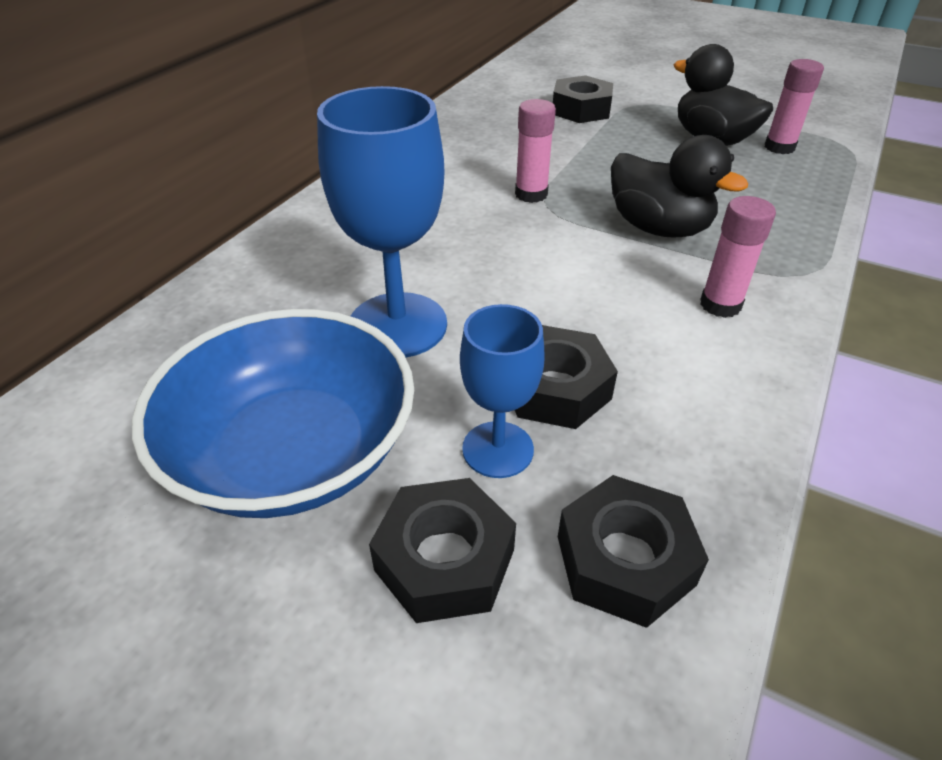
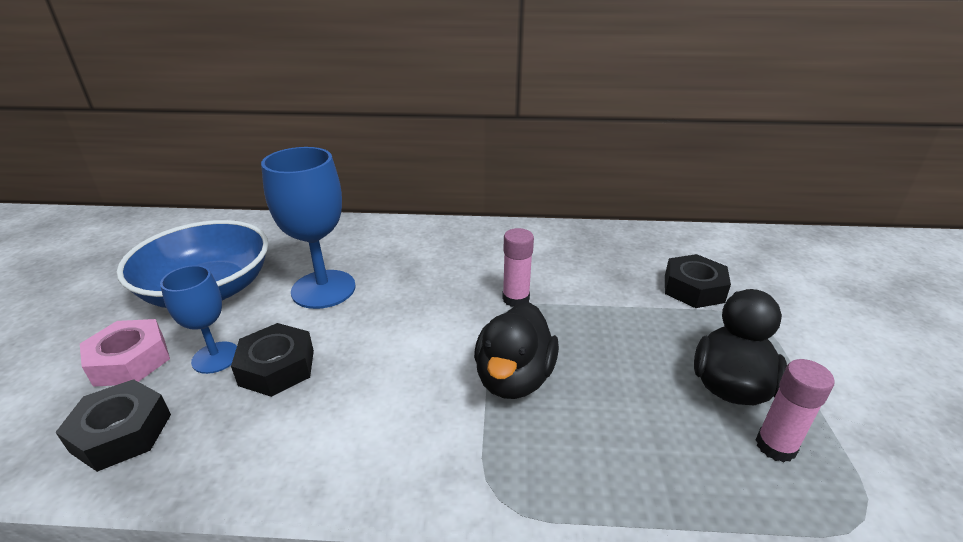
camera: 65 degrees right, 10 degrees down
black nut [369,478,516,623] -> pink nut [80,319,170,387]
pink glue stick [700,196,776,318] -> none

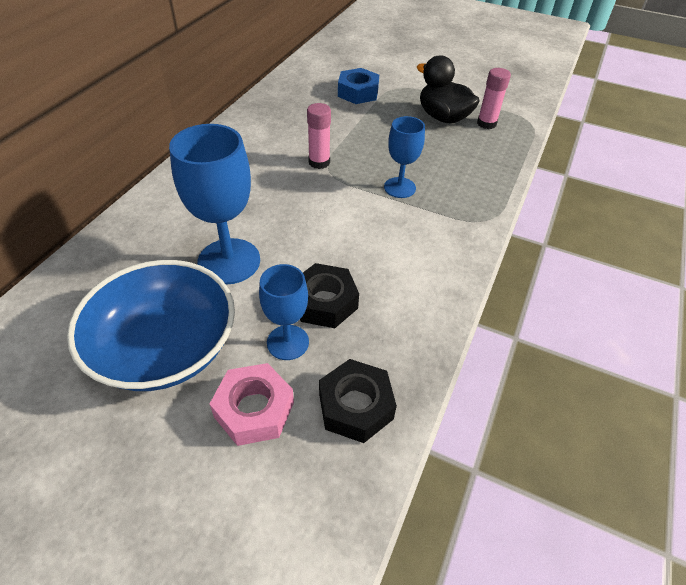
camera: 70 degrees left, 15 degrees up
black duck [474,302,559,399] -> blue goblet [384,116,425,198]
black nut [665,254,731,308] -> blue nut [338,68,379,104]

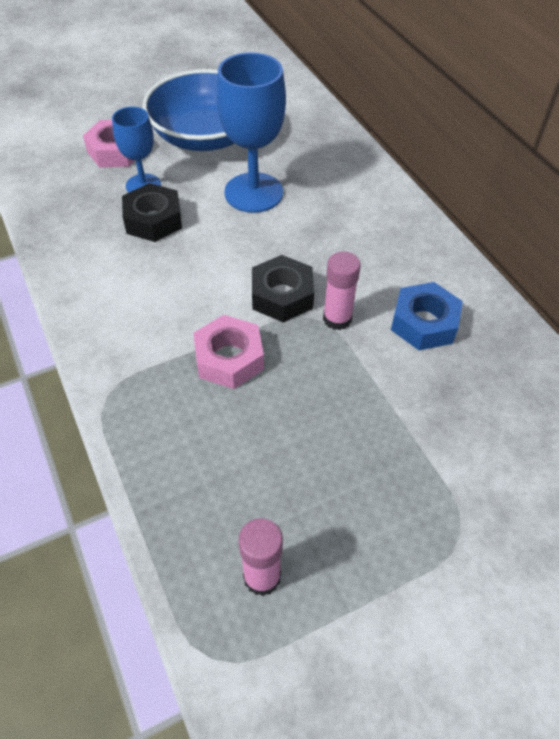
camera: 130 degrees right, 5 degrees up
black nut [319,359,397,443] -> black nut moved to [252,255,314,323]
blue nut [338,68,379,104] -> blue nut moved to [391,282,463,350]
blue goblet [384,116,425,198] -> pink nut [193,315,264,389]
black duck [417,55,480,124] -> none

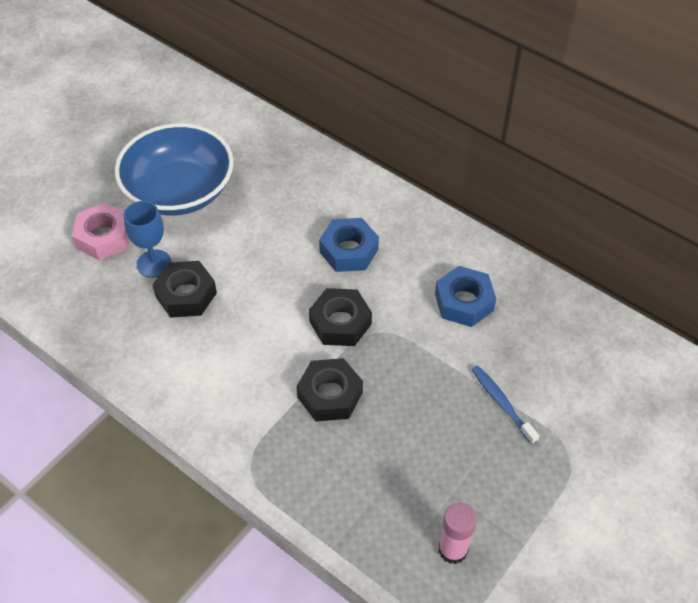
camera: 25 degrees left, 0 degrees up
pink nut [193,315,264,389] -> black nut [296,358,363,421]
blue goblet [216,52,286,213] -> none
pink glue stick [323,251,361,330] -> none
none -> blue nut [319,218,379,272]
none -> blue toothbrush [472,366,539,445]

